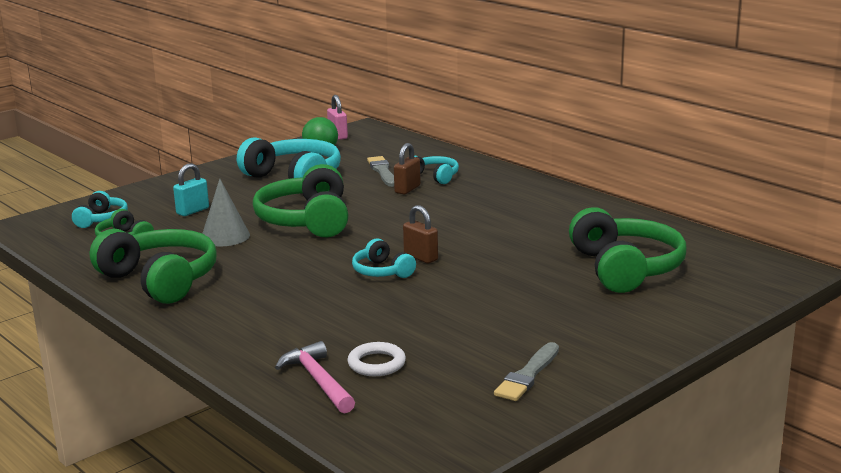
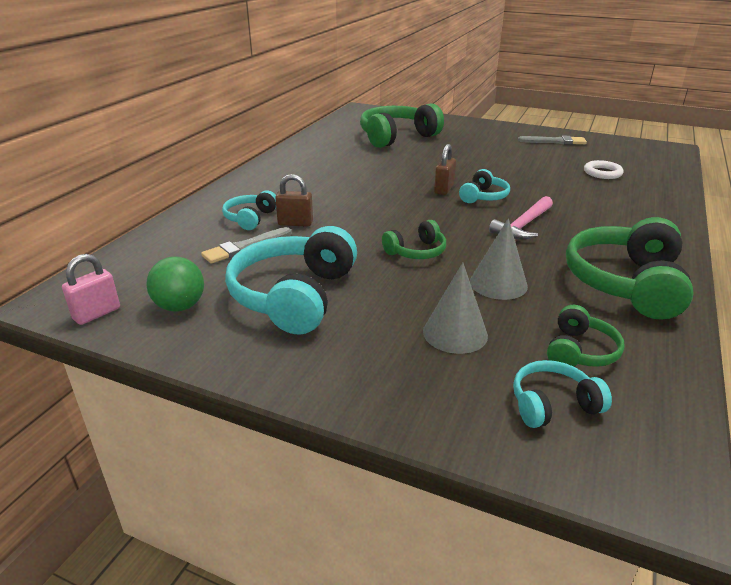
camera: 115 degrees left, 10 degrees up
turquoise padlock [173,163,209,216] -> grey cone [423,262,488,354]
green headphones [253,164,348,237] -> green headphones [382,220,446,259], size x0.51
pink hammer [275,341,355,414] -> pink hammer moved to [489,196,553,240]

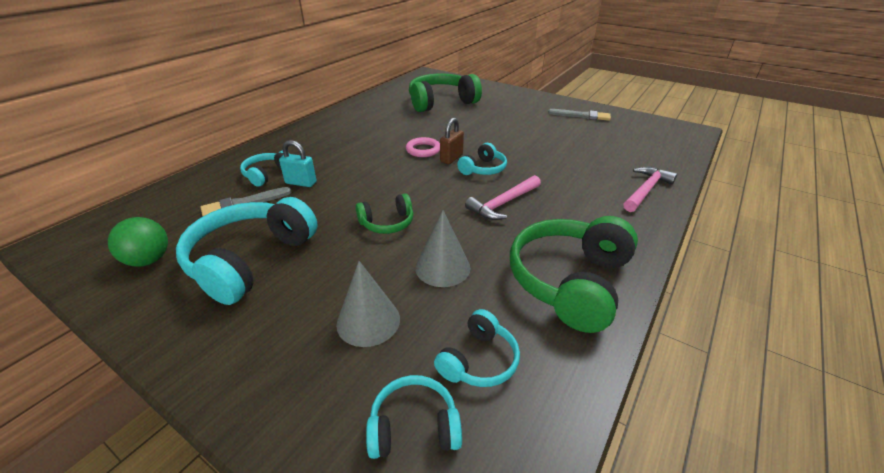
camera: 10 degrees right, 5 degrees up
pink padlock [62,254,120,325] -> none
brown padlock [275,174,313,227] -> turquoise padlock [279,140,317,187]
green headphones [547,305,625,367] -> turquoise headphones [434,309,520,387]
white ring [584,160,624,179] -> none
none -> pink ring [406,137,440,157]
none -> pink hammer [624,167,677,212]

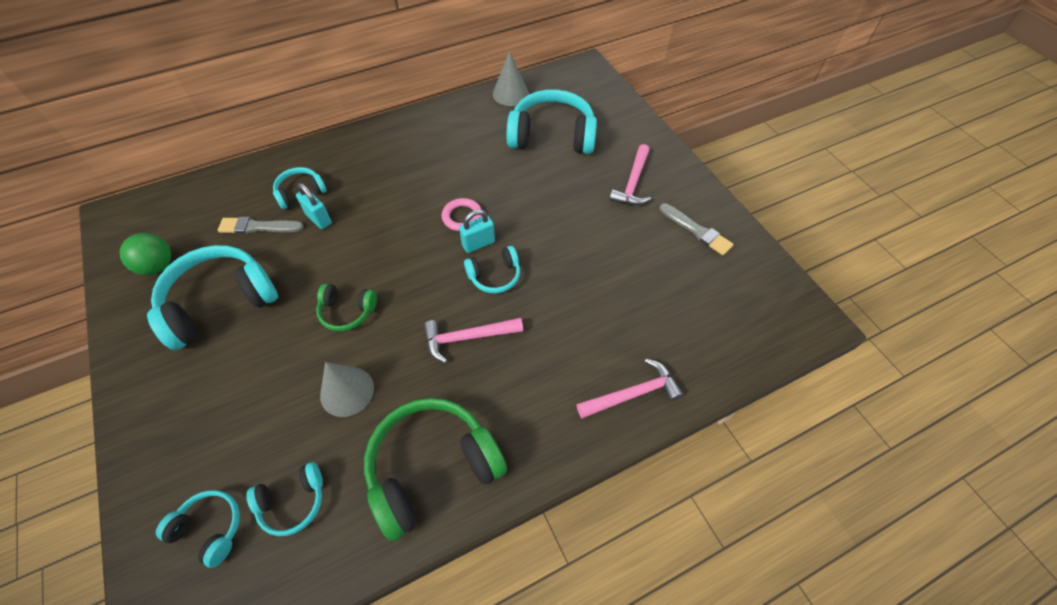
camera: 30 degrees right, 20 degrees up
grey cone [336,261,400,347] -> grey cone moved to [493,51,529,106]
green headphones [409,73,482,112] -> turquoise headphones [506,89,597,154]
brown padlock [440,118,464,164] -> turquoise padlock [459,209,495,253]
none -> pink hammer [609,144,651,206]

